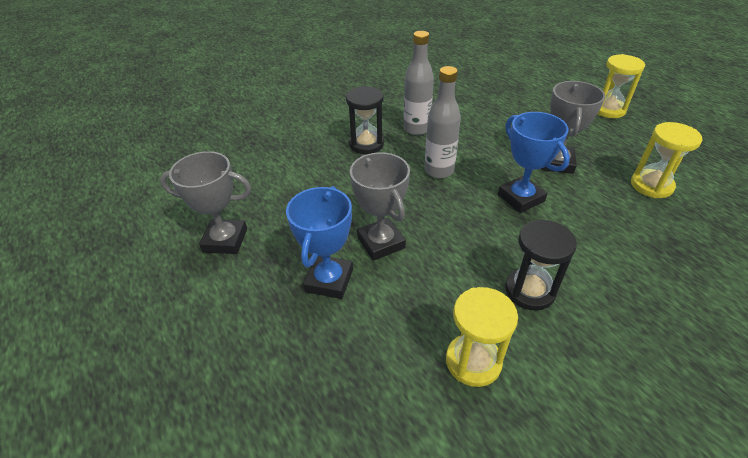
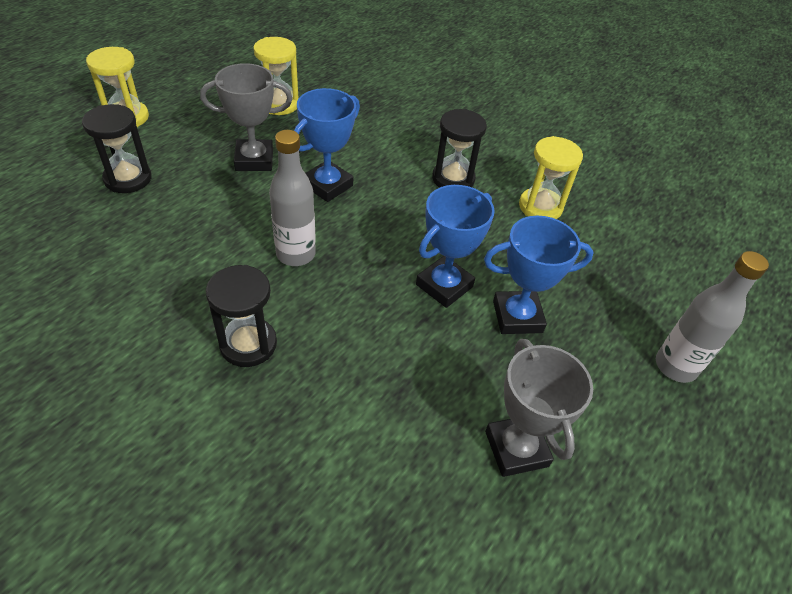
camera: 115 degrees left, 5 degrees up
grey trophy [350,152,410,261] -> blue trophy [416,185,495,308]
grey bottle [404,31,434,135] -> grey bottle moved to [656,251,769,383]
none -> black hourglass [82,104,152,193]

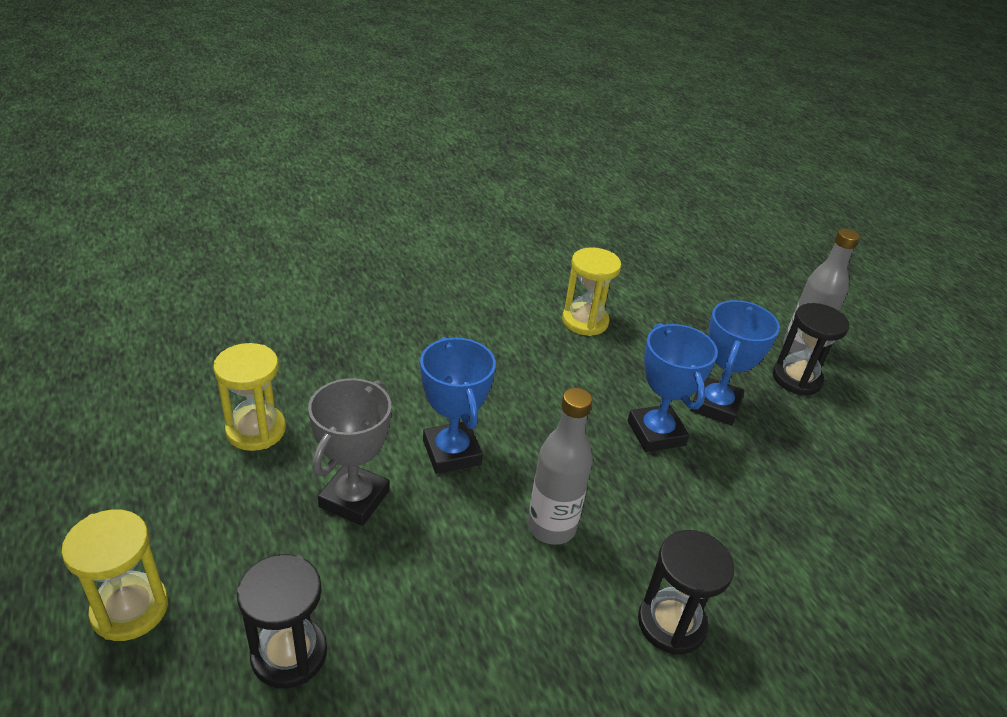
camera: 60 degrees left, 10 degrees down
black hourglass [432,109,487,188] -> black hourglass moved to [773,303,849,395]
grey trophy [485,339,593,477] -> none

